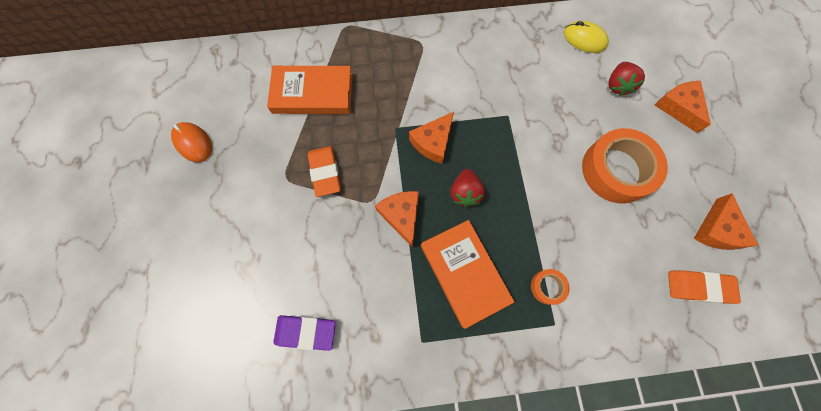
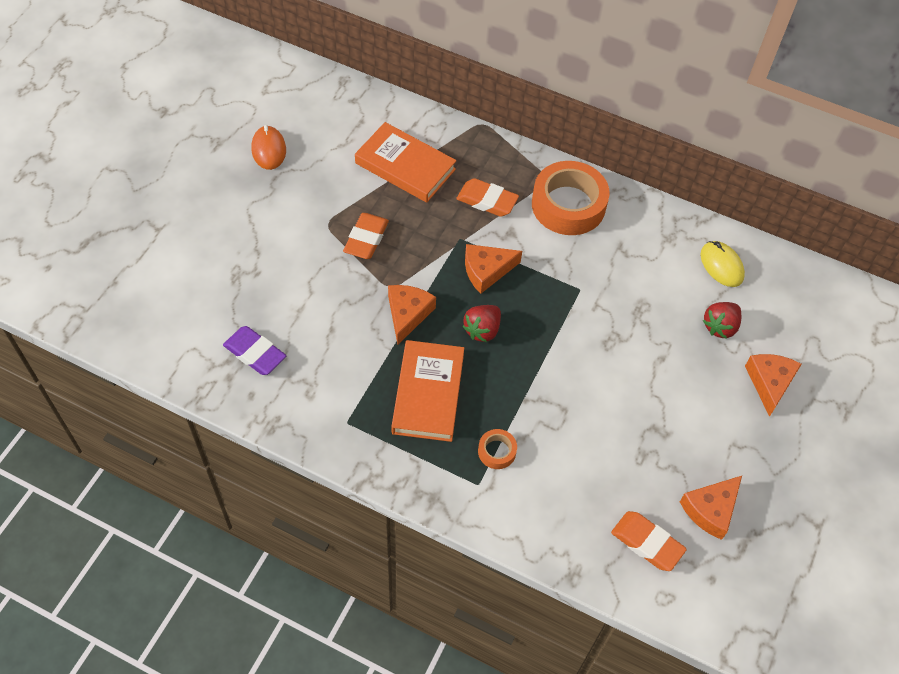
camera: 30 degrees right, 15 degrees down
orange tape [582,128,668,203] -> orange tape moved to [532,161,610,235]
none -> orange eraser [456,178,519,217]

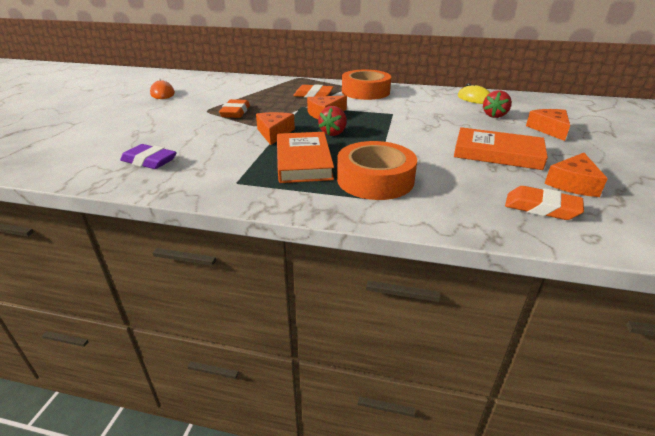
camera: 10 degrees left, 25 degrees down
orange book [355,122,456,203] -> orange book moved to [454,127,548,170]
orange tape [478,429,517,469] -> orange tape [337,141,417,200], size x2.24

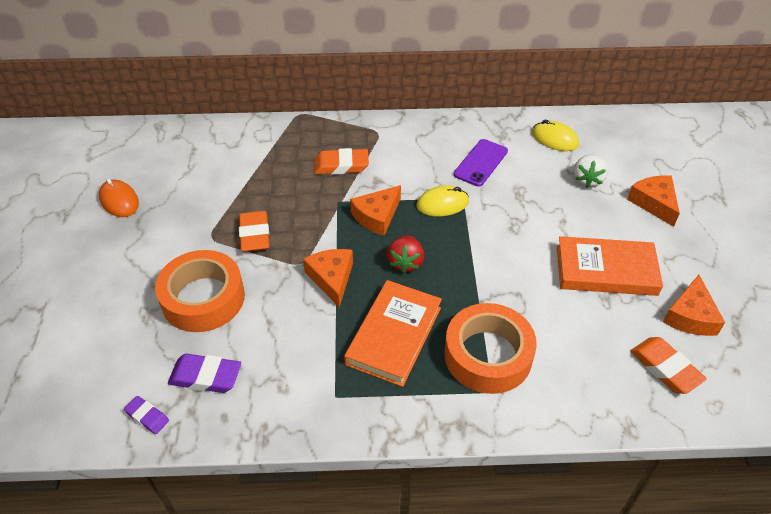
camera: 15 degrees left, 15 degrees up
orange book [277,132,334,183] -> orange book turned 45 degrees clockwise [344,280,442,387]
orange tape [342,70,391,100] -> orange tape moved to [155,250,245,332]
red strawberry [483,90,512,118] -> white strawberry [573,154,608,188]
orange eraser [505,186,584,220] -> orange eraser turned 45 degrees clockwise [630,337,707,394]
none -> purple eraser [124,396,169,434]
none -> yellow mouse [416,185,469,217]
none -> purple phone [453,139,508,187]

